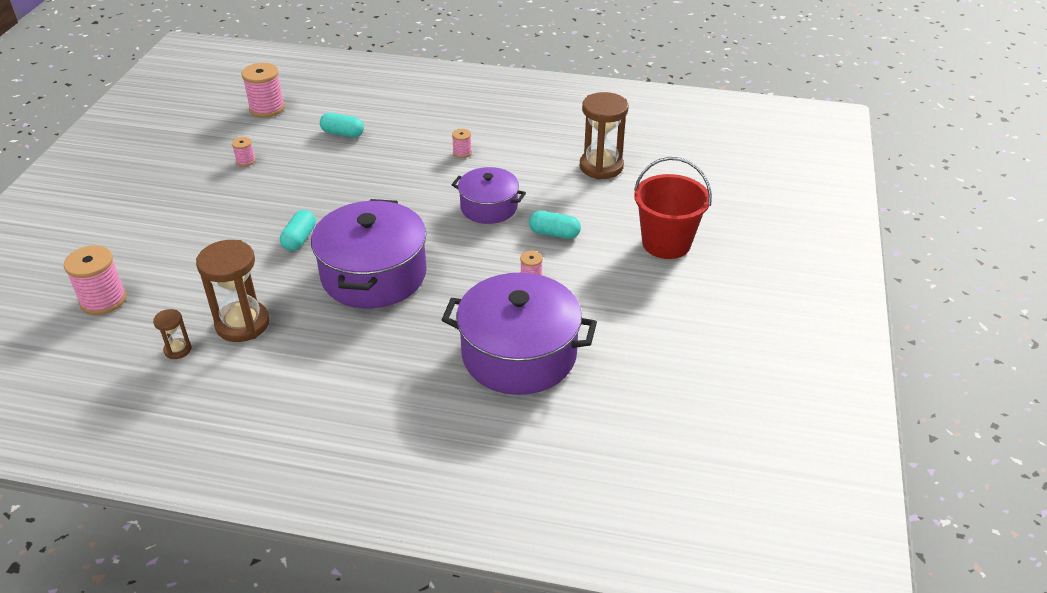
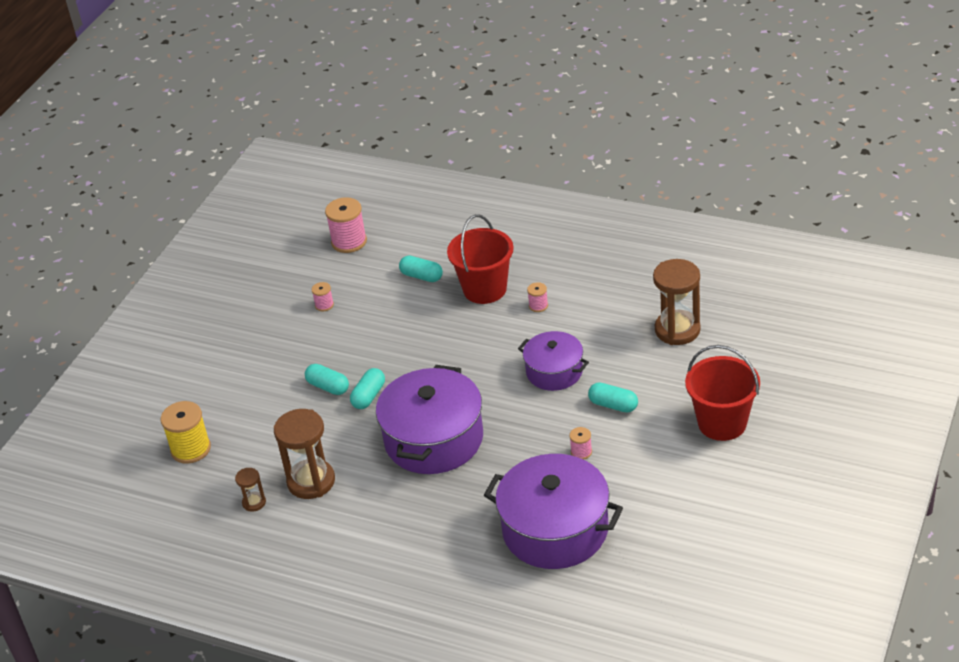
camera: 15 degrees right, 0 degrees up
pink spool [64,245,126,315] -> yellow spool [161,401,211,464]
none -> turquoise capsule [305,364,349,395]
none -> red bucket [447,214,514,304]

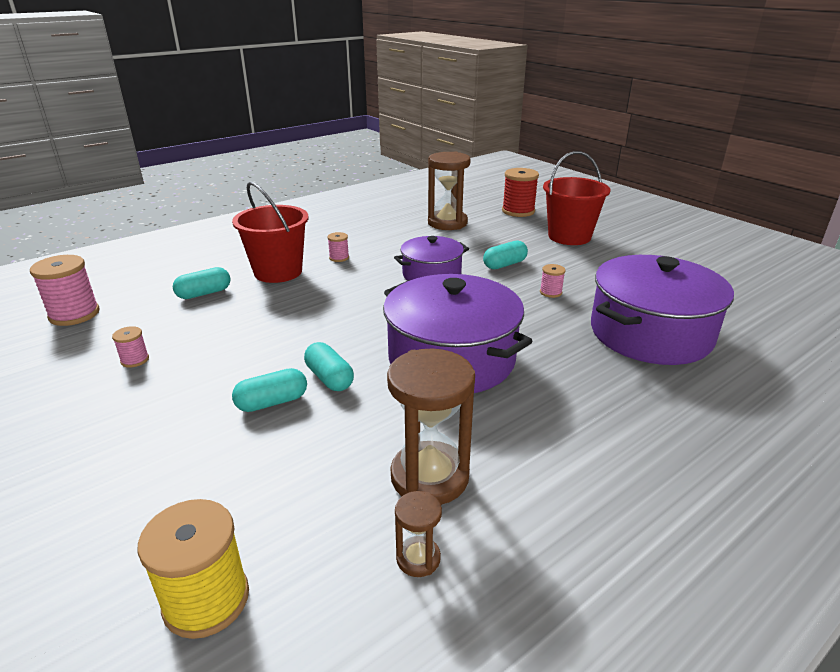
camera: 65 degrees left, 10 degrees down
none -> red spool [502,168,539,217]

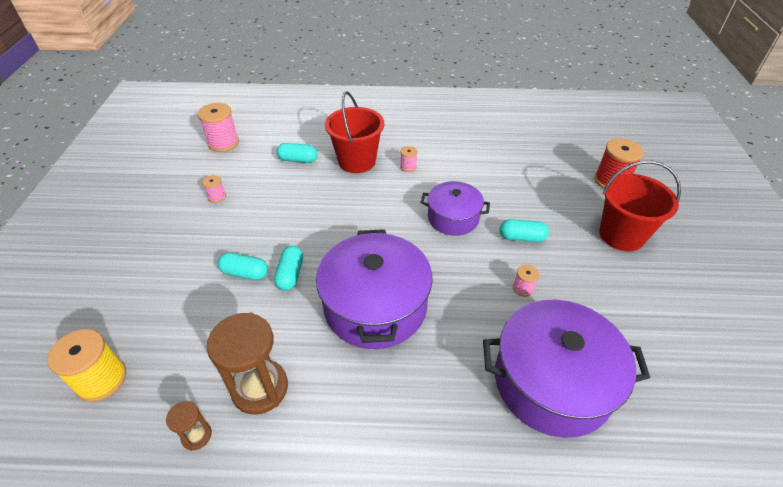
camera: 40 degrees right, 15 degrees up
brown hourglass [428,152,471,230] -> none

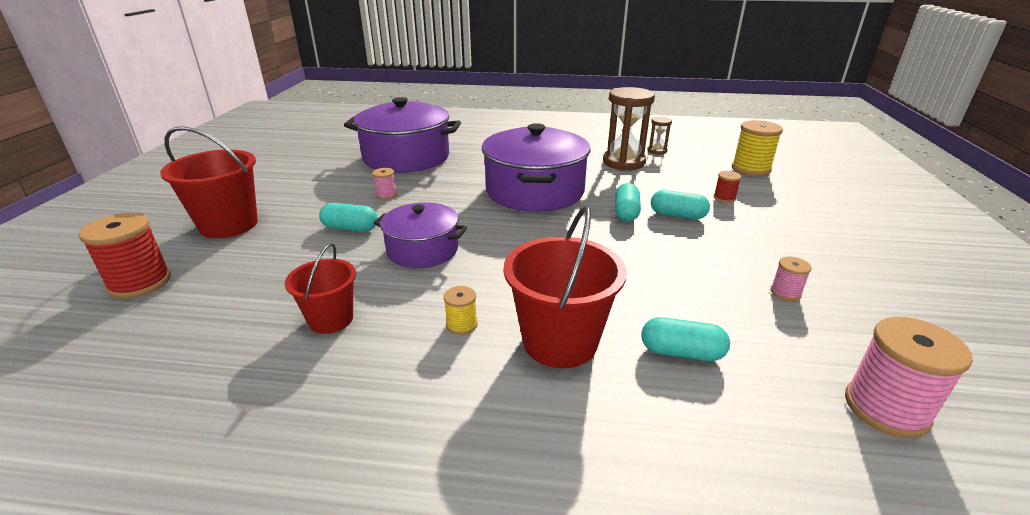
camera: 175 degrees left, 15 degrees down
pink spool [400,146,418,172] -> yellow spool [444,286,478,335]
none -> red bucket [285,243,356,334]
none -> red spool [713,171,741,203]

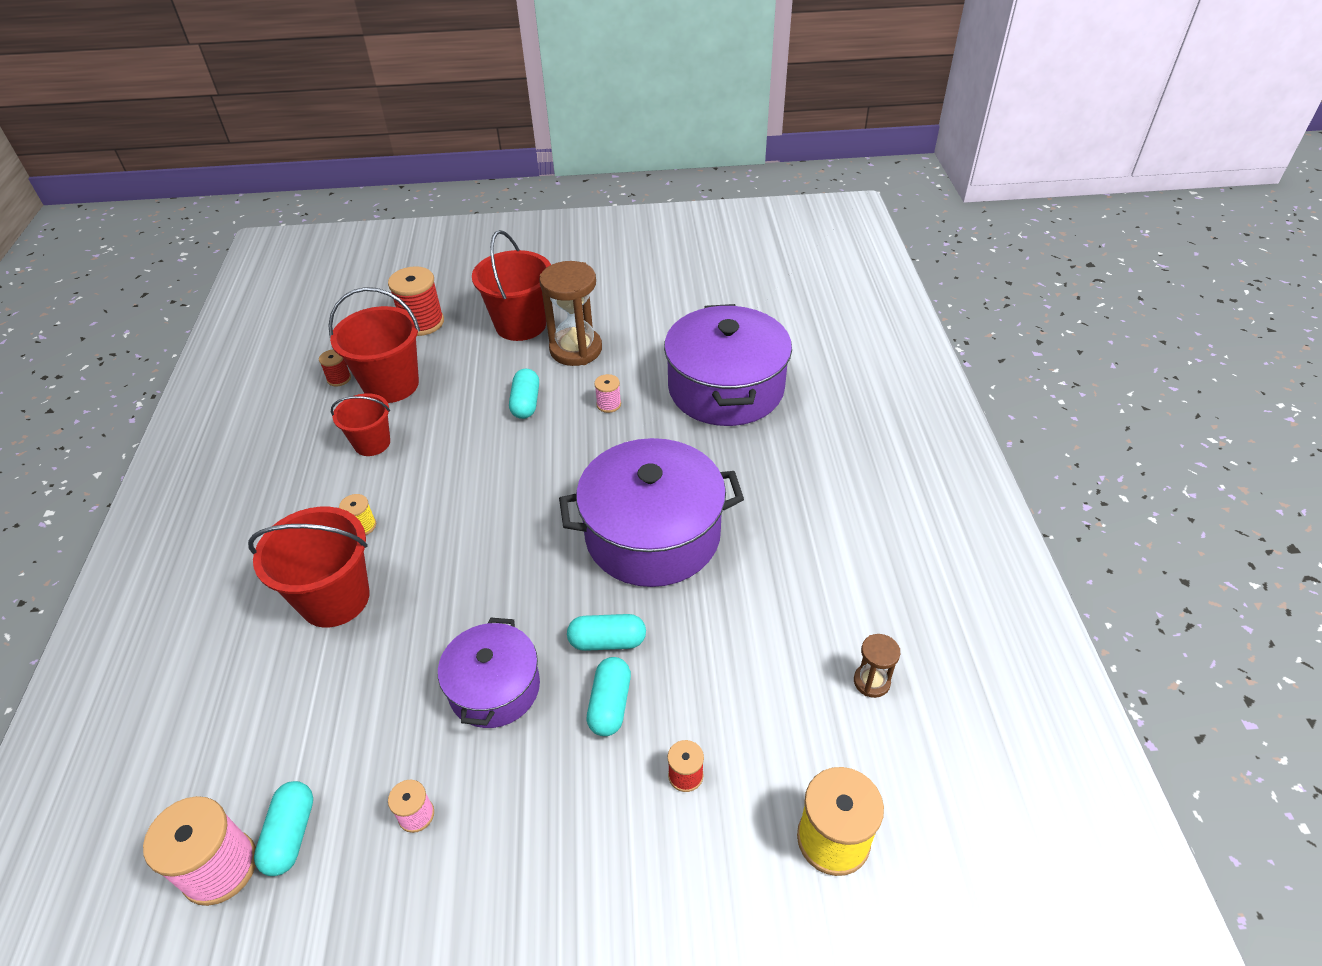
camera: 80 degrees right, 15 degrees up
purple pot [374,202,467,268] -> purple pot moved to [438,617,540,728]
brown hourglass [603,87,655,171] -> brown hourglass moved to [539,261,602,366]
turquoise capsule [641,317,730,361] -> turquoise capsule moved to [254,781,313,876]
none -> red spool [319,349,351,386]
none -> red bucket [328,287,420,403]

